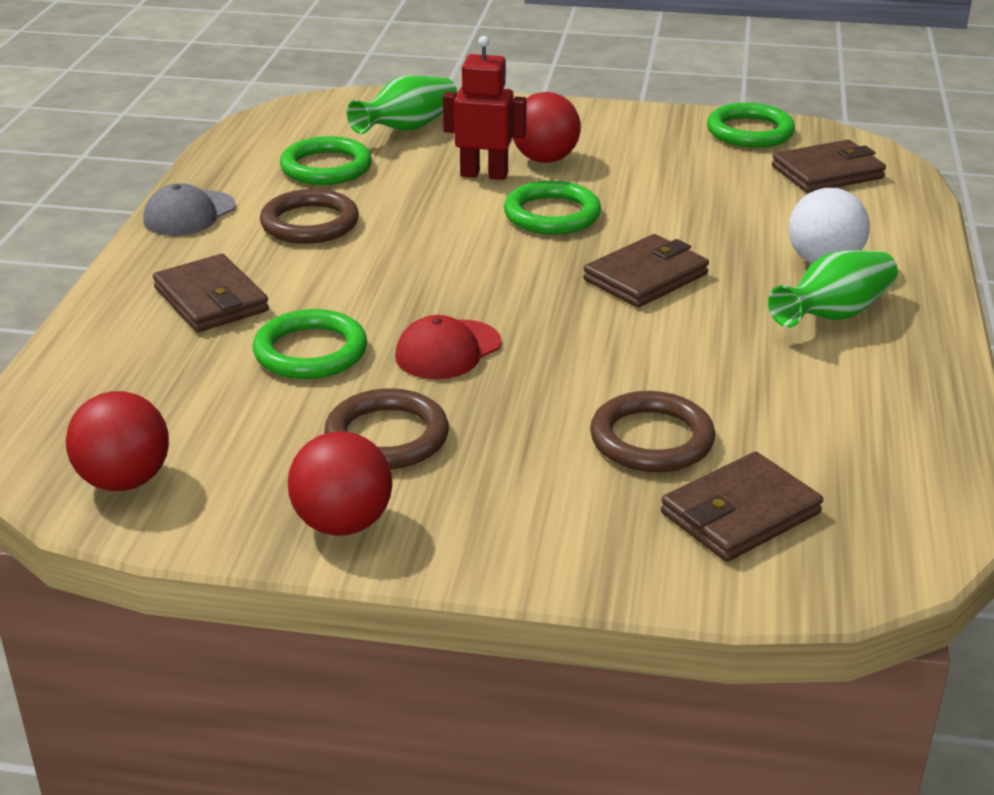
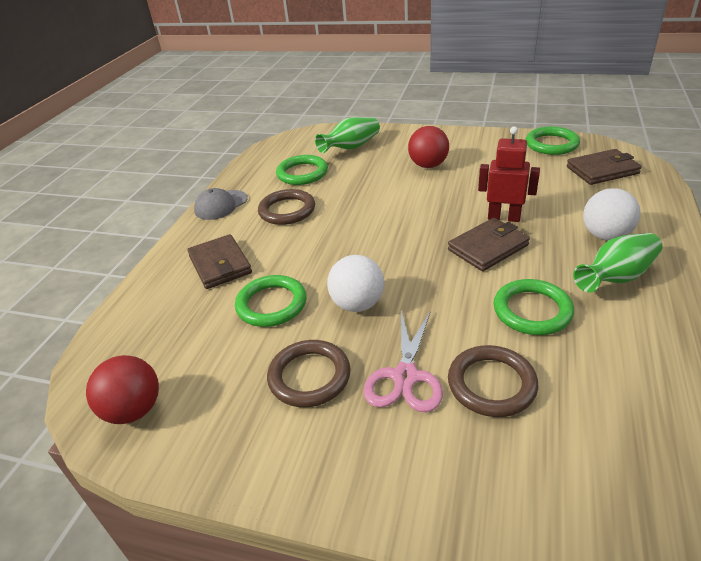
camera: 10 degrees right, 5 degrees up
red ball [288,431,392,536] -> none
red cap [395,315,501,379] -> white ball [327,255,384,312]
red robot [443,36,527,180] -> red robot moved to [478,126,540,222]
green ring [504,181,601,234] -> green ring moved to [493,279,574,335]
brown wallet [661,452,823,562] -> none
none -> pink scissors [363,310,443,412]

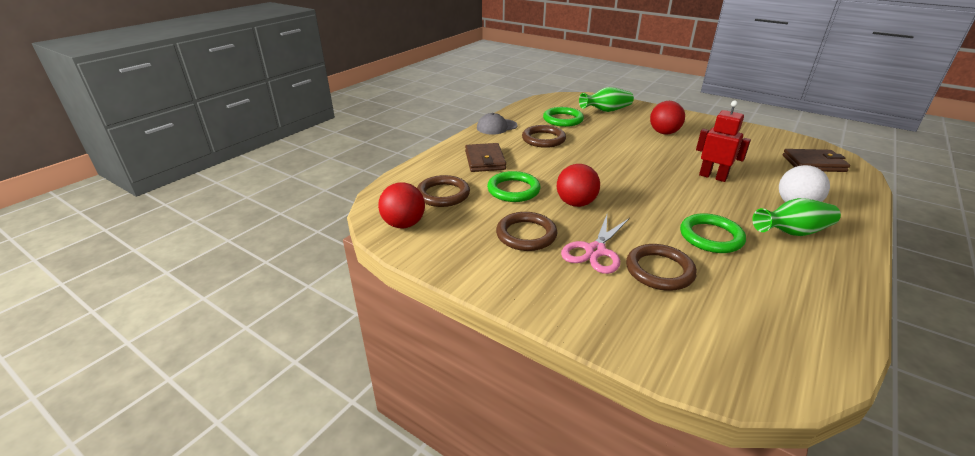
camera: 15 degrees right, 5 degrees down
white ball [327,255,384,312] -> red ball [557,164,600,207]
brown wallet [448,218,530,271] -> none
green ring [526,126,580,155] -> none
none -> brown ring [417,175,470,207]

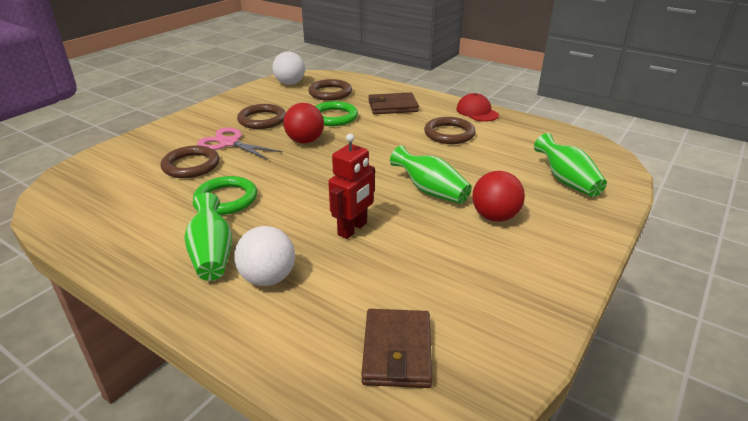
camera: 90 degrees right, 0 degrees up
red ball [378,182,425,228] -> white ball [272,51,305,85]
grey cap [477,113,518,135] -> red cap [456,93,499,122]
green ring [543,107,584,127] -> none
none -> green vase [390,145,472,204]

